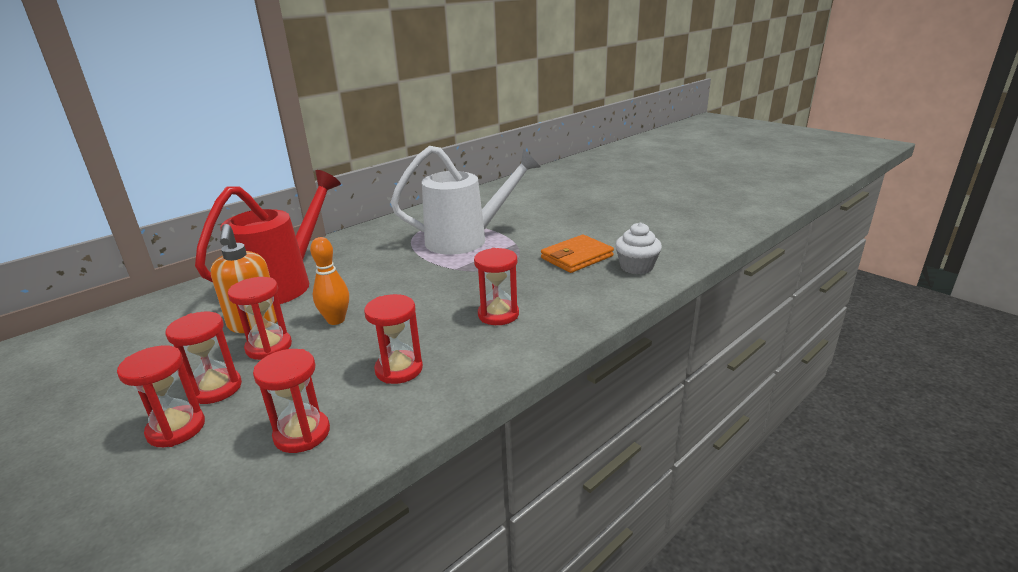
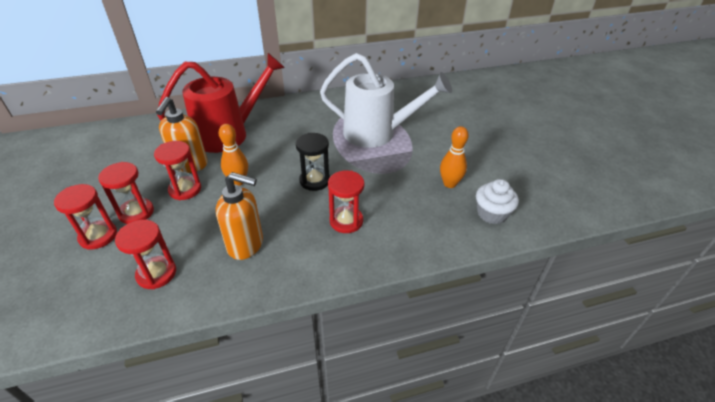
camera: 25 degrees right, 15 degrees up
red hourglass [364,294,423,384] -> orange soap dispenser [216,172,263,260]
orange wallet [541,235,614,273] -> orange bowling pin [440,126,469,188]
none -> black hourglass [296,133,330,191]

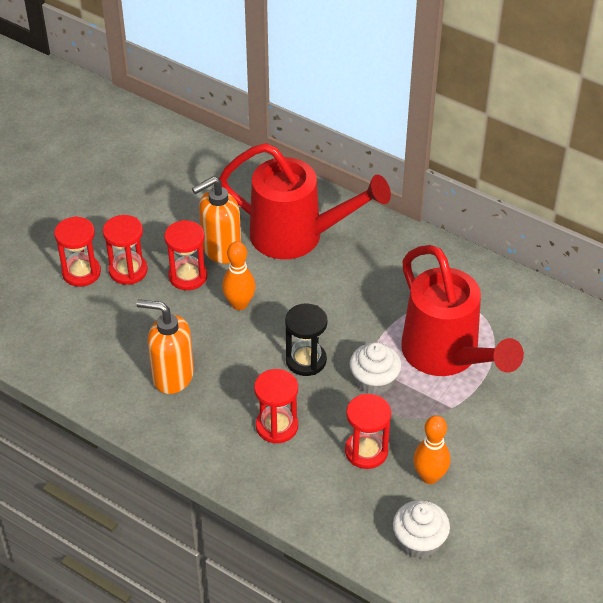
camera: 50 degrees right, 5 degrees up
red hourglass [115,220,176,289] -> red hourglass moved to [345,394,391,469]
orange soap dispenser [216,172,263,260] -> orange soap dispenser turned 135 degrees clockwise [136,299,194,394]
white watering can [320,53,452,148] -> red watering can [401,245,524,376]
none -> white cupcake [350,342,402,395]

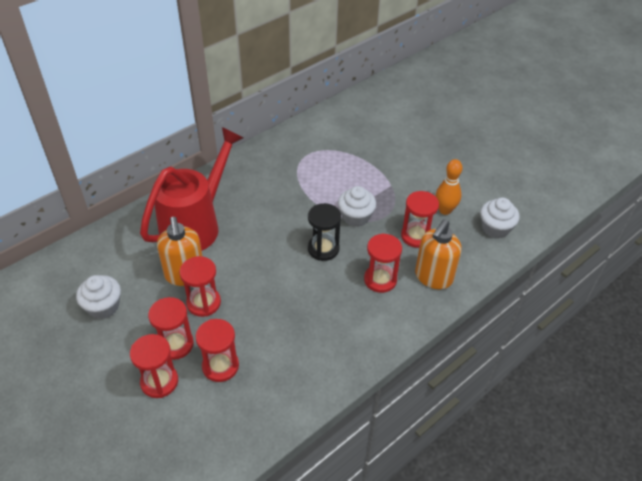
camera: 75 degrees left, 0 degrees up
orange soap dispenser [136,299,194,394] -> orange soap dispenser moved to [415,219,461,289]
orange bowling pin [222,241,256,310] -> none
red watering can [401,245,524,376] -> none
none -> white cupcake [76,275,121,319]
none -> red hourglass [196,319,239,382]

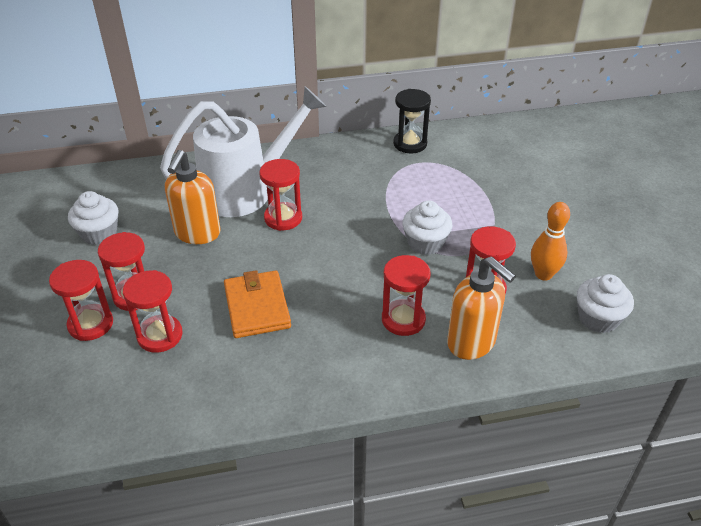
camera: 30 degrees right, 5 degrees down
red watering can [140,127,243,250] -> white watering can [160,86,326,217]
red hourglass [179,256,221,317] -> red hourglass moved to [259,159,302,231]
black hourglass [308,203,341,261] -> black hourglass moved to [393,89,431,153]
orange soap dispenser [415,219,461,289] -> orange soap dispenser turned 105 degrees counterclockwise [447,256,516,360]
none -> orange wallet [224,270,291,338]

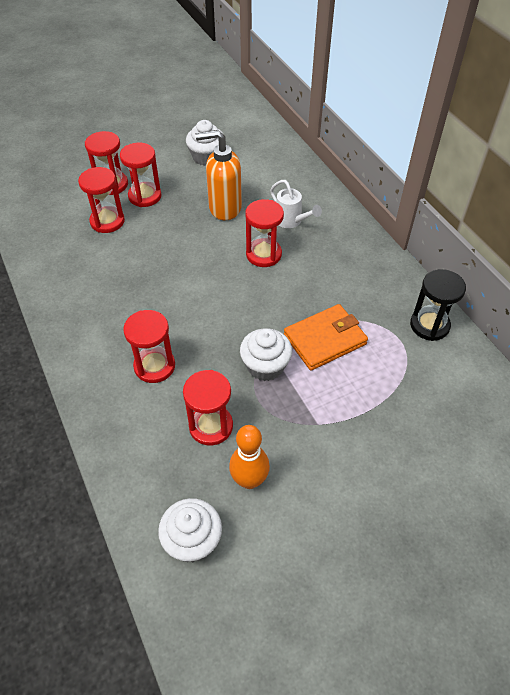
camera: 75 degrees right, 10 degrees up
white watering can [160,86,326,217] -> white watering can [270,180,322,228], size x0.42
orange wallet [224,270,291,338] -> orange wallet moved to [284,304,368,371]
orange soap dispenser [447,256,516,360] -> none

